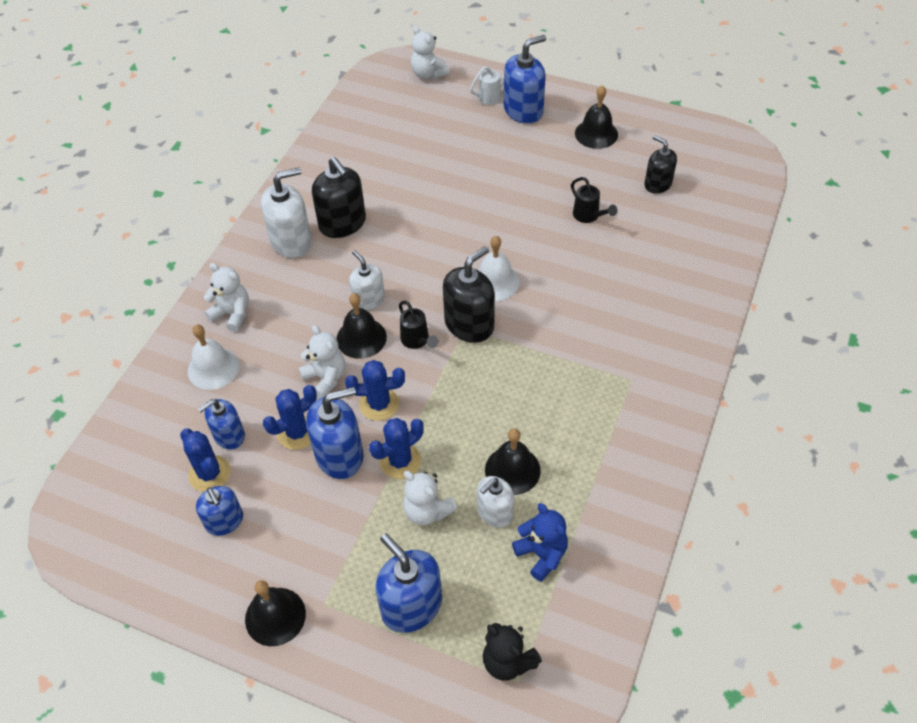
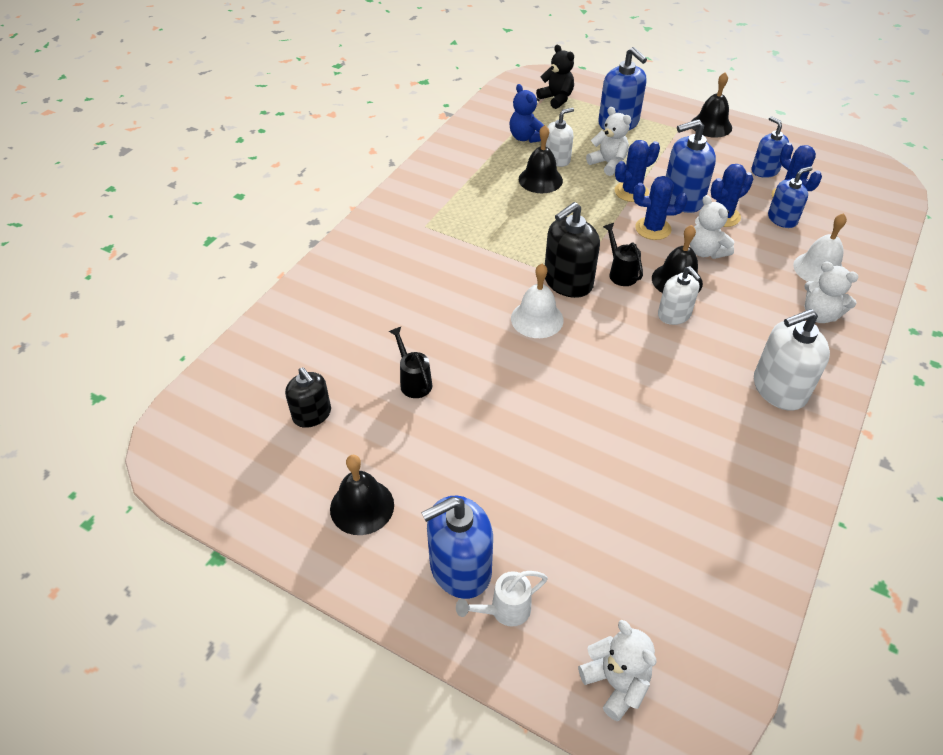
camera: 175 degrees left, 5 degrees down
black soap dispenser [312,157,366,238] -> none

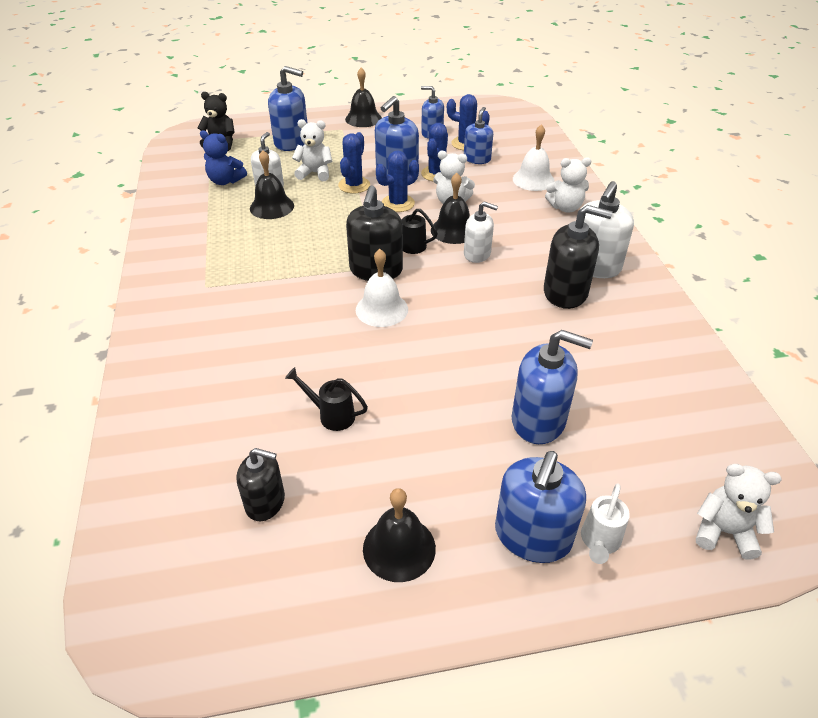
camera: 40 degrees left, 5 degrees down
none -> blue soap dispenser [512,330,593,444]
none -> black soap dispenser [544,205,613,309]

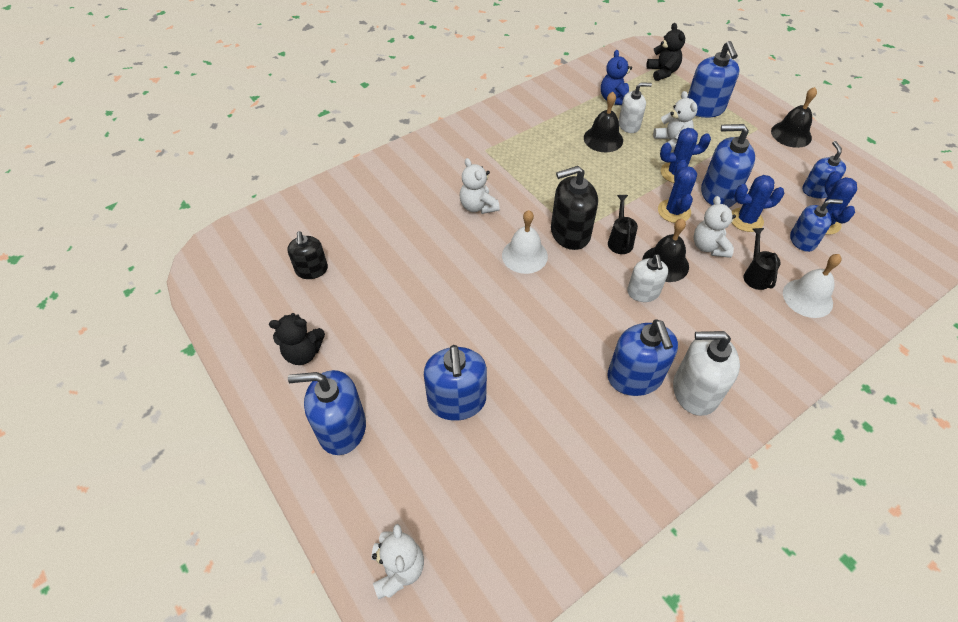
camera: 65 degrees right, 10 degrees up
black watering can [285,367,368,431] -> black watering can moved to [743,228,781,290]
black bell [363,488,436,582] -> black teddy bear [269,313,325,365]
blue cactus [376,150,419,212] -> blue cactus turned 60 degrees clockwise [658,160,697,223]
black soap dispenser [544,205,613,309] -> blue soap dispenser [607,319,678,396]
white teddy bear [545,157,591,212] -> white teddy bear moved to [460,158,500,214]
white watering can [581,484,630,564] -> none

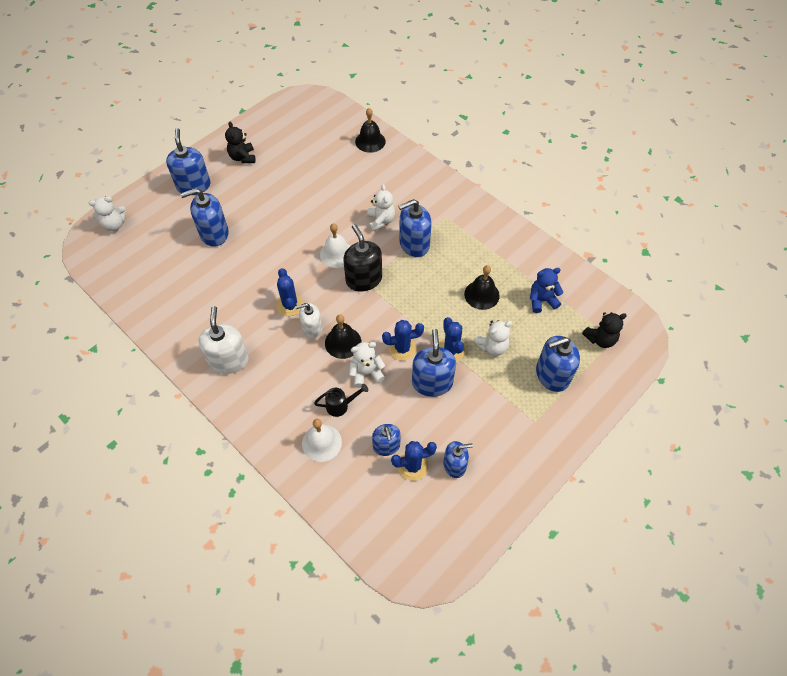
camera: 80 degrees right, 5 degrees up
black soap dispenser [287,231,328,279] -> none
white teddy bear [460,158,500,214] -> white teddy bear turned 120 degrees clockwise [367,184,395,231]
blue soap dispenser [607,319,678,396] -> blue soap dispenser moved to [398,199,432,257]
black watering can [608,195,638,254] -> none
white soap dispenser [618,82,652,133] -> none
blue cactus [732,175,784,232] -> blue cactus moved to [277,268,304,316]
black bell [771,87,817,148] -> black bell moved to [355,108,386,153]

